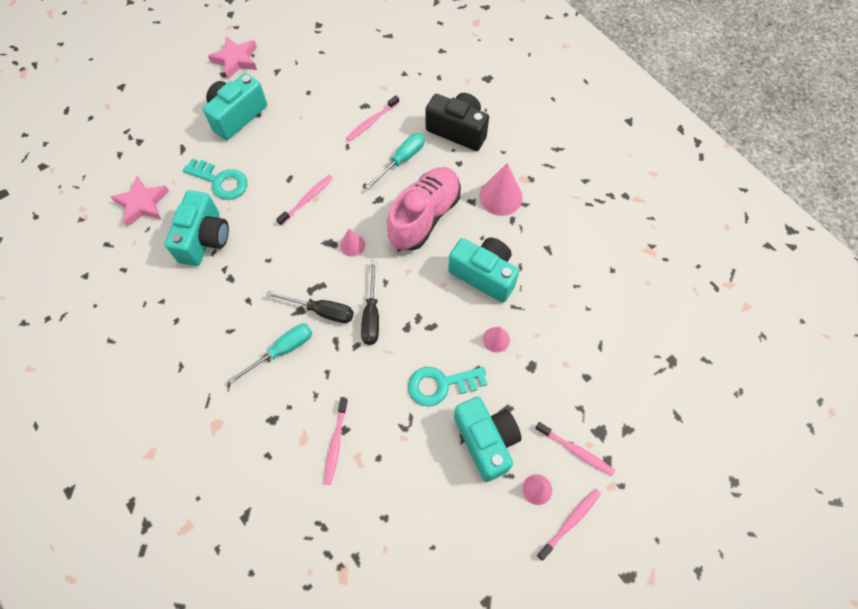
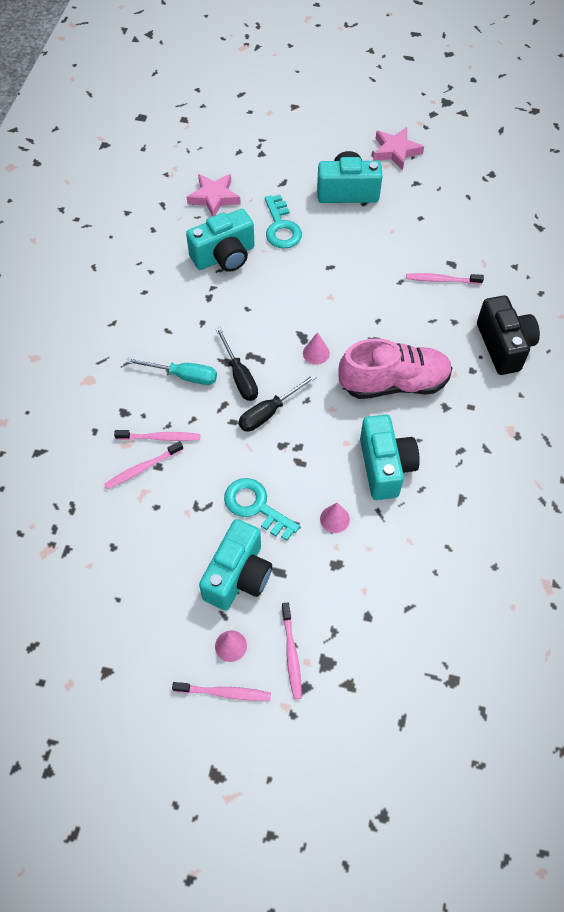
camera: 50 degrees right, 5 degrees down
pink toothbrush [276,175,333,226] -> pink toothbrush moved to [114,430,200,441]
turquoise screwdriver [365,133,425,190] -> none
pink cone [479,163,523,216] -> none

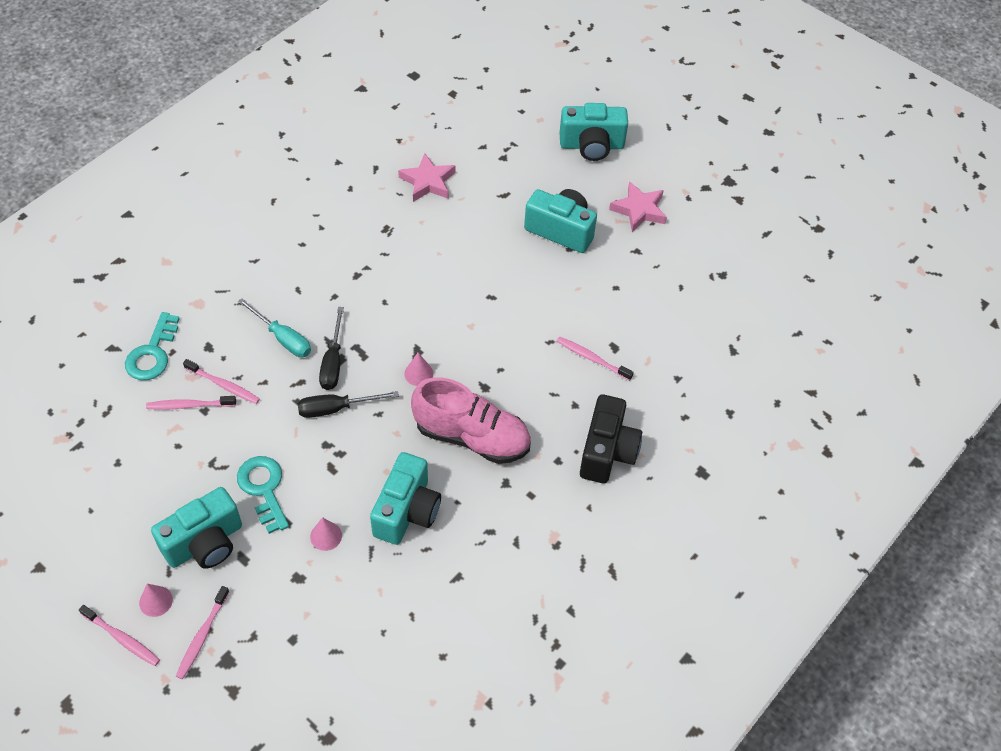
camera: 25 degrees right, 5 degrees down
turquoise camera [186,209,255,272] -> turquoise camera moved to [559,103,628,161]
turquoise key [265,195,302,249] -> turquoise key moved to [125,312,180,380]

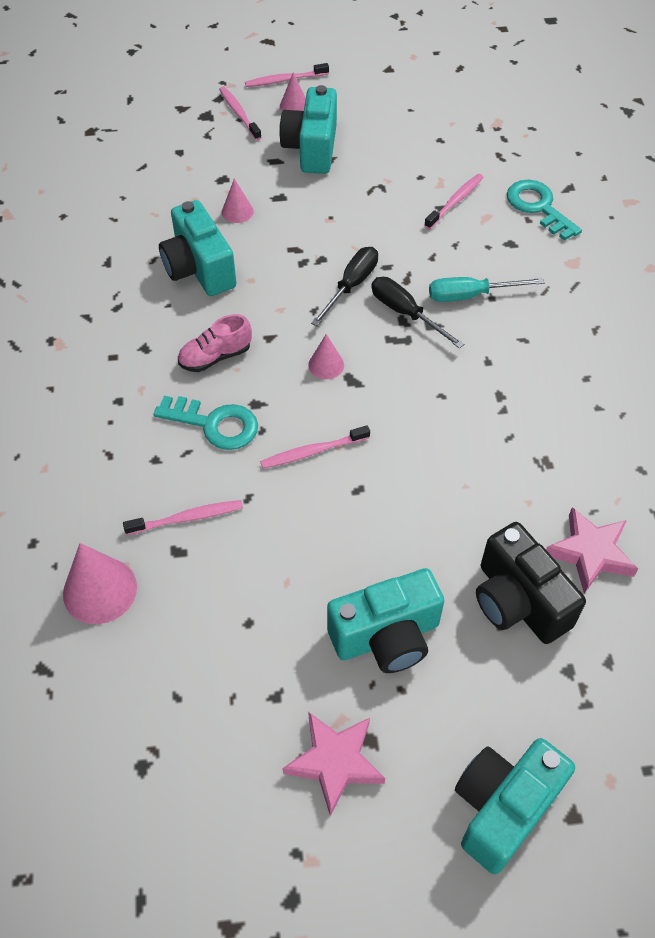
camera: 135 degrees right, 0 degrees up
pink toothbrush [183,359,260,404] -> pink toothbrush moved to [260,425,370,469]
turquoise key [237,456,289,534] -> turquoise key moved to [153,396,258,450]
pink shoe [411,377,531,464] -> pink shoe [178,314,252,372], size x0.53
black camera [580,394,642,483] -> black camera moved to [476,522,586,644]
none -> pink cone [63,543,137,624]

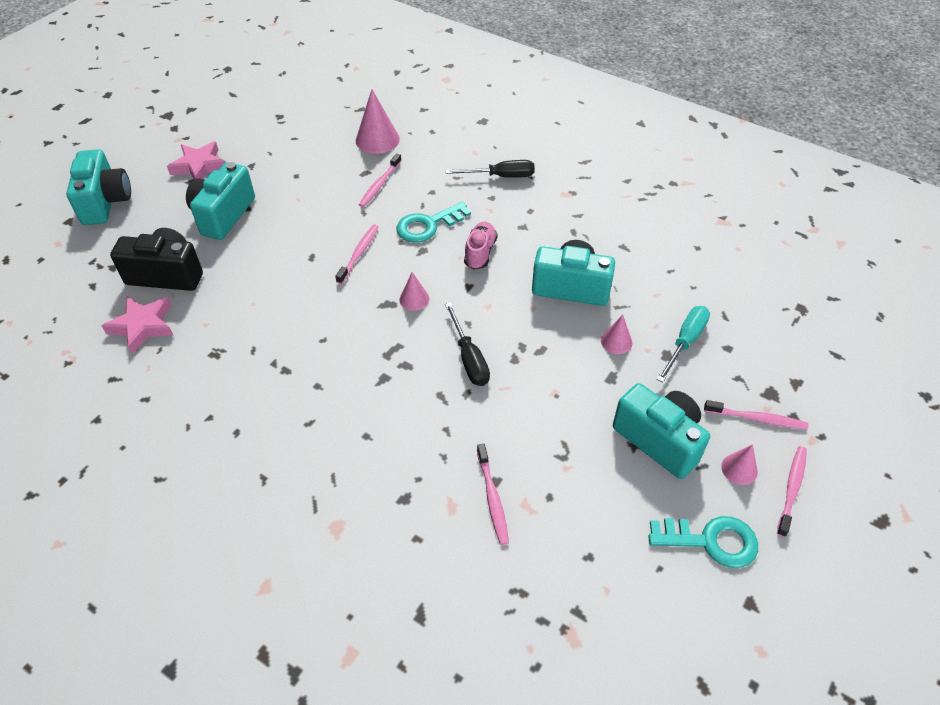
camera: 130 degrees right, 5 degrees down
black screwdriver [371,277,464,349] -> black screwdriver moved to [445,160,535,178]
turquoise screwdriver [429,277,545,302] -> turquoise screwdriver moved to [657,306,710,382]
turquoise key [507,180,582,241] -> turquoise key moved to [648,516,758,568]

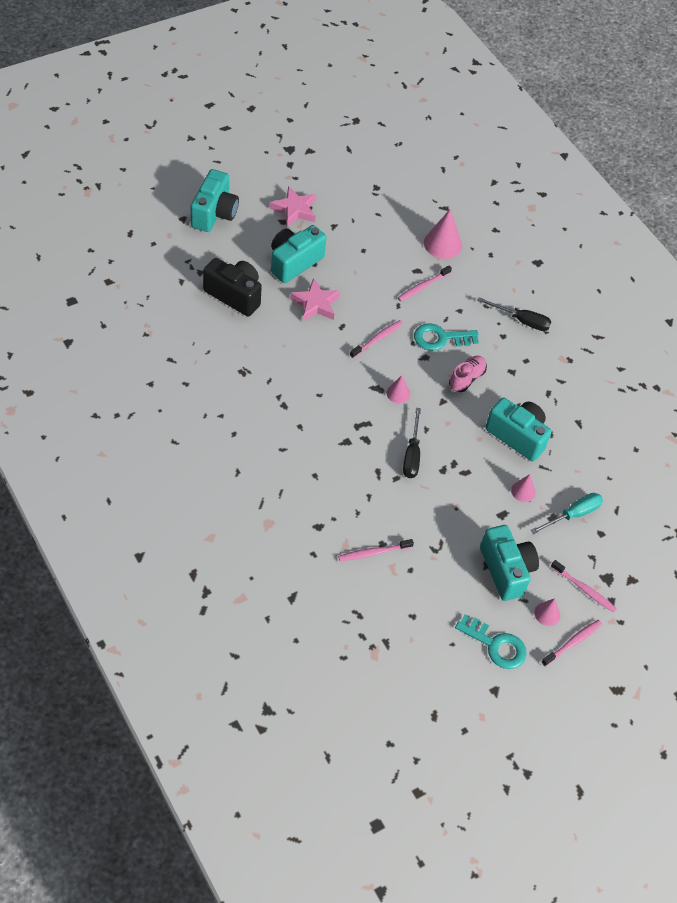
camera: 20 degrees right, 5 degrees up
pink star [102,296,174,354] -> pink star moved to [290,278,340,321]
pink toothbrush [477,444,509,545] -> pink toothbrush turned 60 degrees clockwise [338,539,414,561]

